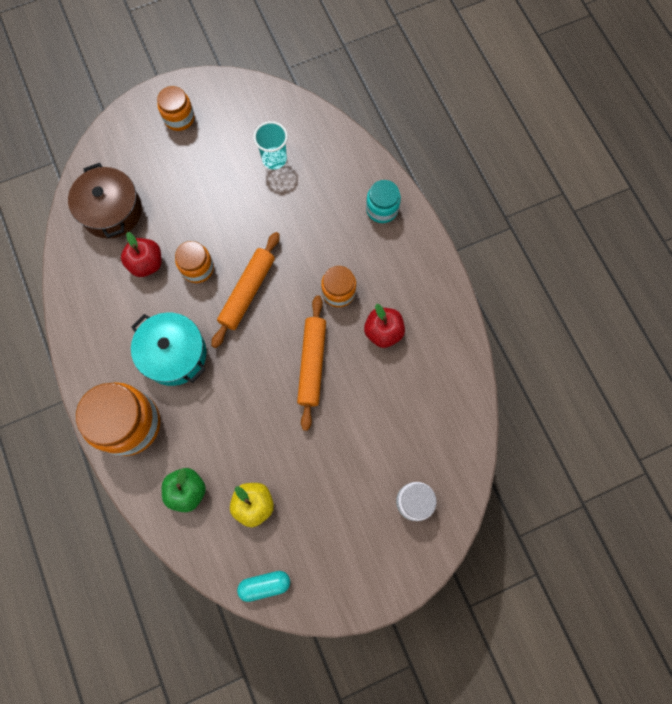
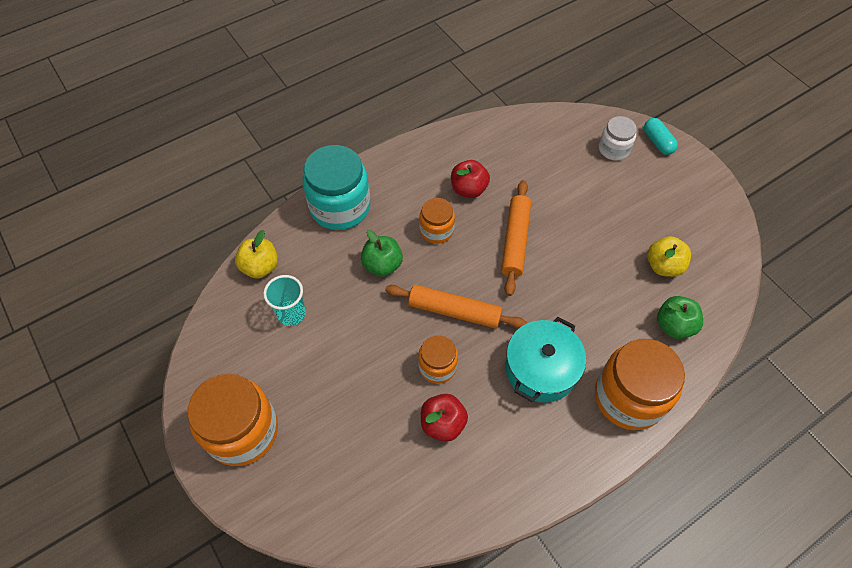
camera: 100 degrees left, 15 degrees down
brown pot [68,163,142,239] -> none
orange jar [157,86,194,131] -> orange jar [188,374,278,466], size x1.83
turquoise capsule [237,571,290,602] -> turquoise capsule moved to [644,118,678,155]
orange rolling pin [297,295,326,431] -> orange rolling pin turned 75 degrees counterclockwise [501,180,531,296]
turquoise jar [366,180,401,223] -> turquoise jar [303,145,370,230], size x1.83
none -> yellow apple [235,230,278,279]
none -> green apple [361,230,403,277]

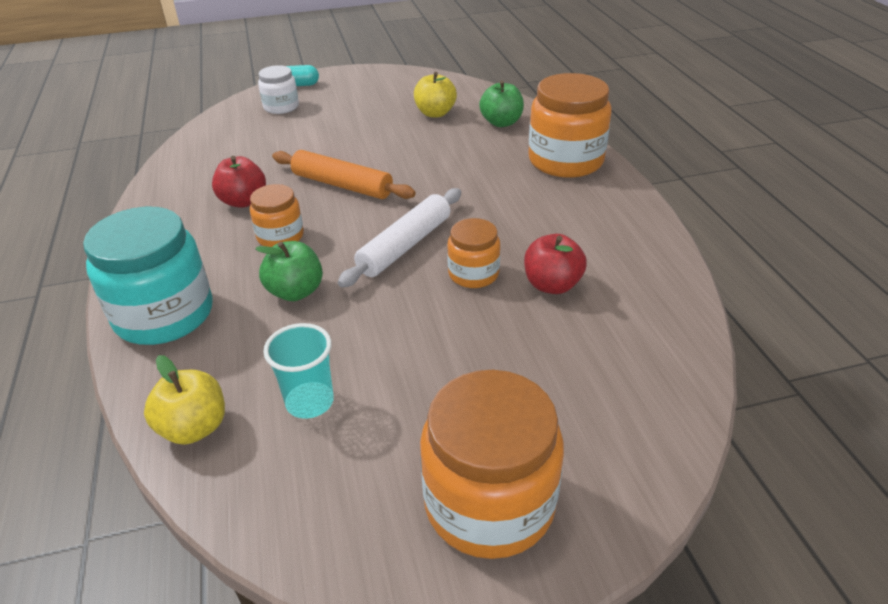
camera: 70 degrees left, 20 degrees down
orange rolling pin [385,285,527,329] -> white rolling pin [338,188,461,288]
turquoise pot [506,317,586,403] -> none

